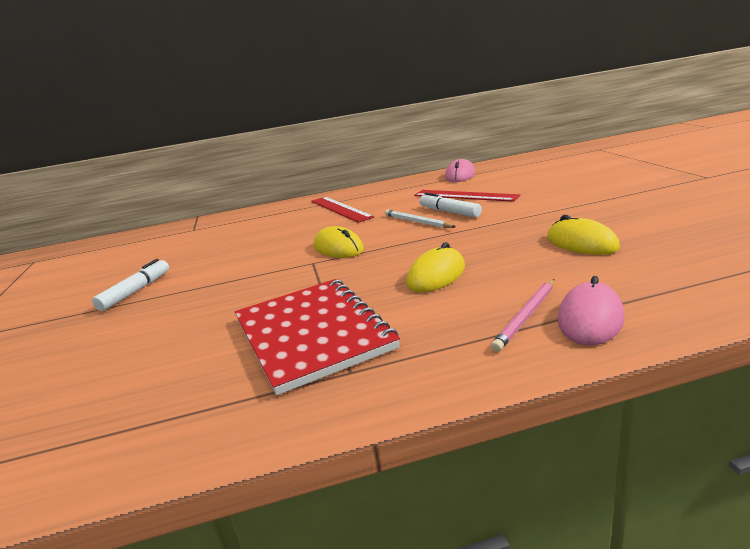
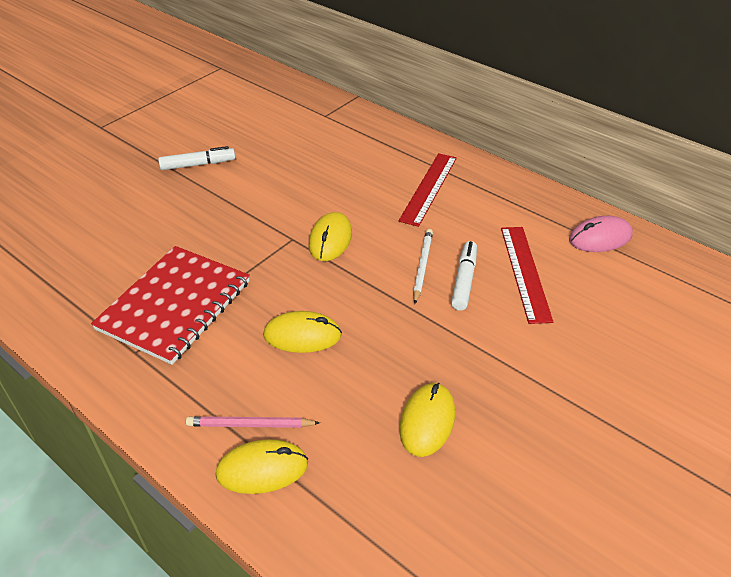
camera: 50 degrees right, 20 degrees up
pink mouse [557,276,625,345] -> yellow mouse [215,439,308,494]

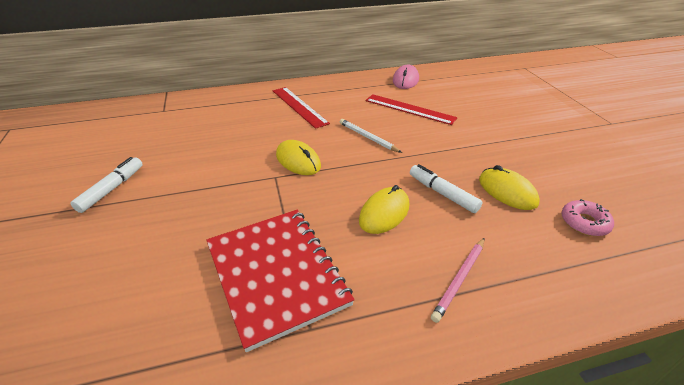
camera: 55 degrees left, 5 degrees down
yellow mouse [215,439,308,494] -> none
white marker [451,241,477,311] -> white marker moved to [410,164,483,213]
none -> pink donut [561,199,614,236]

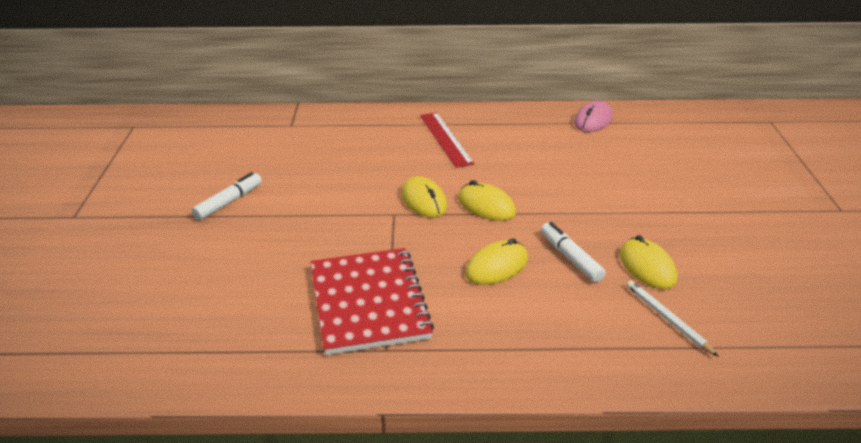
camera: 15 degrees right, 5 degrees down
white pencil [340,119,402,153] -> white pencil moved to [626,280,719,357]
red ruler [365,94,457,125] -> none
pink pencil [431,238,485,323] -> none
pink donut [561,199,614,236] -> none
none -> yellow mouse [458,180,516,221]

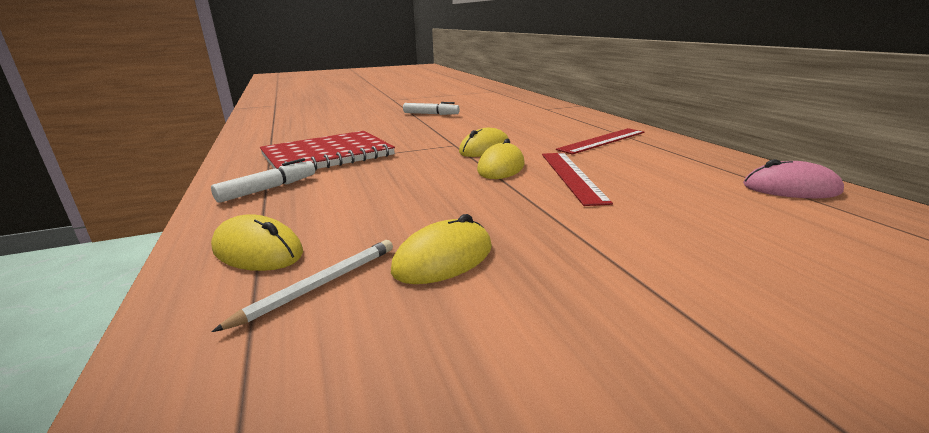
camera: 70 degrees right, 10 degrees down
yellow mouse [465,238,528,285] -> yellow mouse moved to [211,214,303,271]
white marker [541,222,606,282] -> white marker moved to [211,158,315,203]
none -> red ruler [542,153,613,206]

